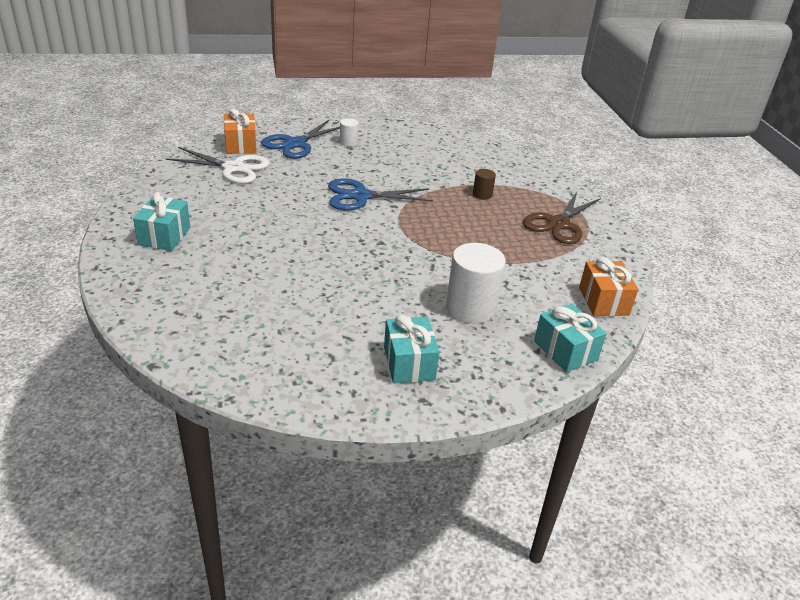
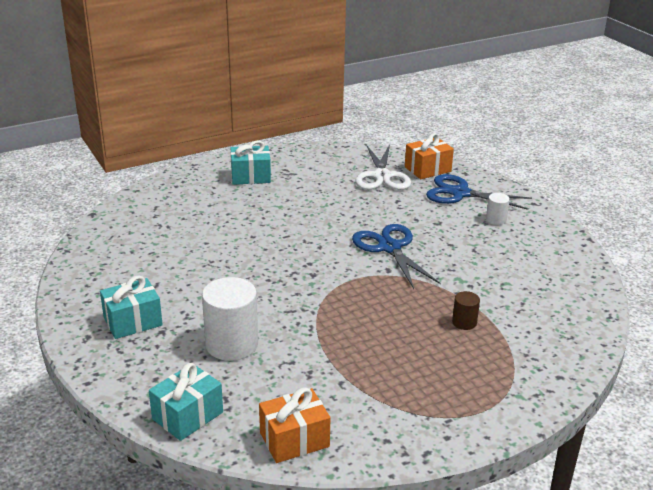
camera: 75 degrees right, 5 degrees down
brown scissors [523,192,601,244] -> none

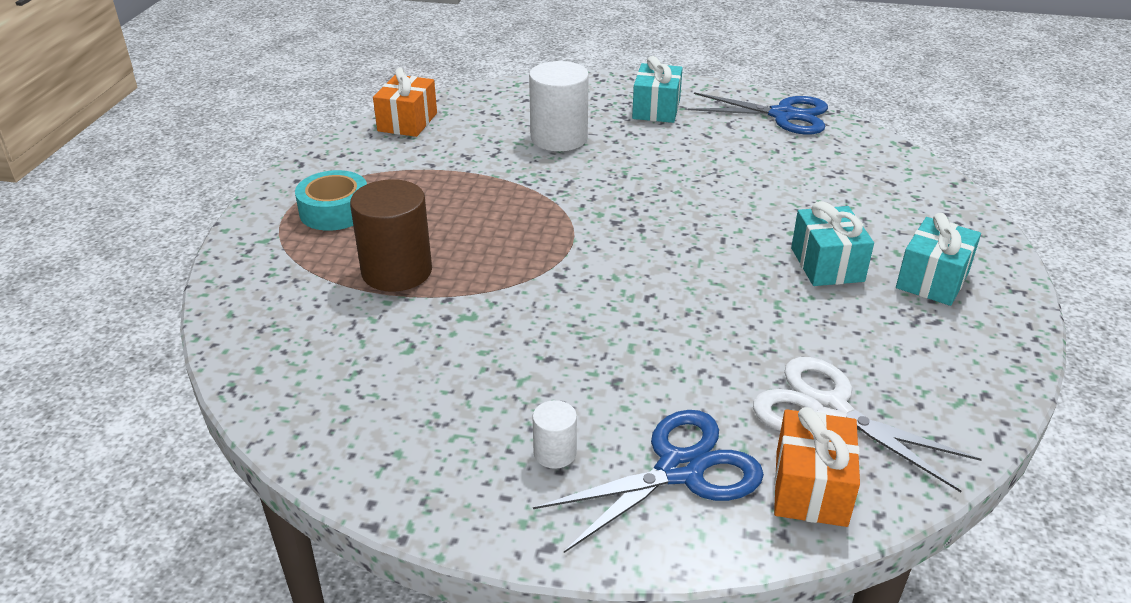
camera: 130 degrees right, 5 degrees up
turquoise gift [149,363,223,441] -> turquoise gift moved to [791,201,874,286]
blue scissors [352,224,441,289] -> blue scissors moved to [688,92,828,135]
brown cylinder [452,291,480,330] -> brown cylinder [350,179,432,292], size x2.05
none -> turquoise tape [295,170,367,231]

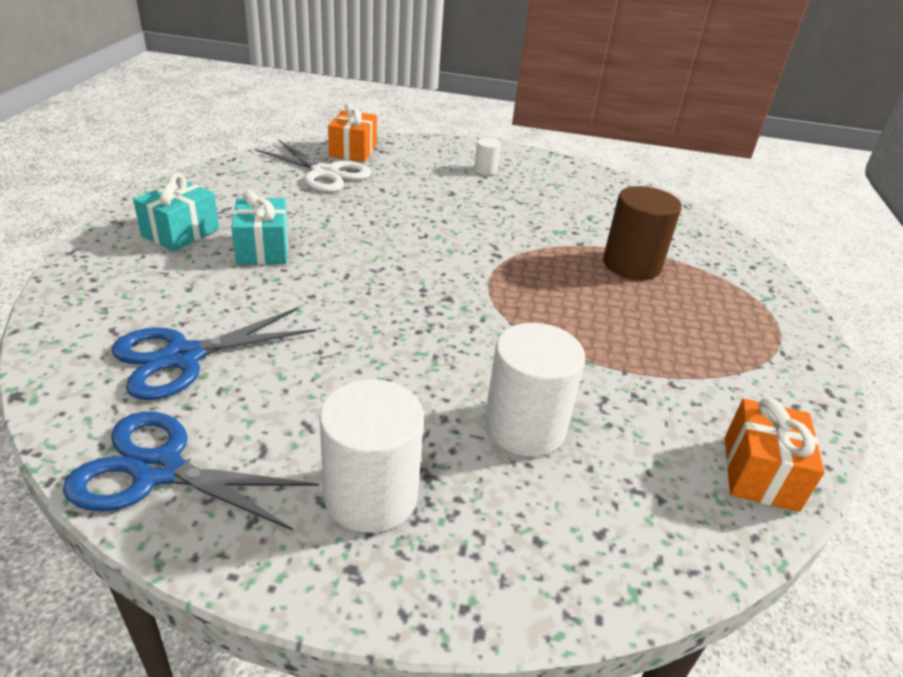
camera: 175 degrees right, 0 degrees up
turquoise tape [295,170,367,231] -> none
blue scissors [533,410,764,553] -> blue scissors moved to [111,307,316,400]
turquoise gift [632,56,683,123] -> white cylinder [319,379,424,533]

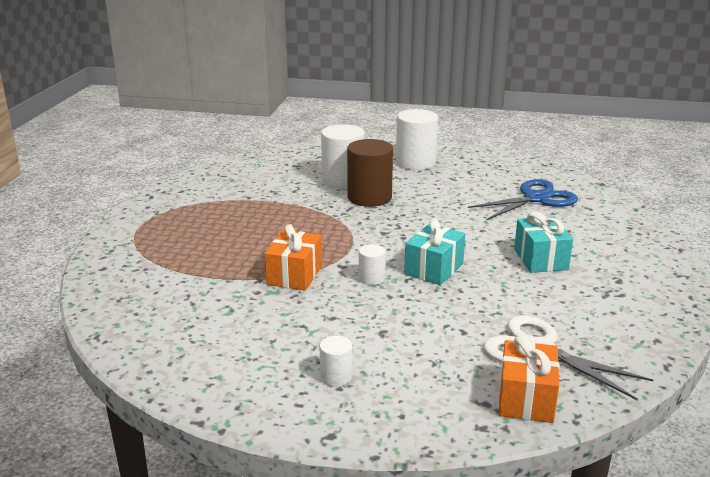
camera: 175 degrees left, 10 degrees down
blue scissors [63,411,319,530] -> none
turquoise gift [133,173,219,251] -> turquoise gift moved to [404,219,465,285]
brown cylinder [603,186,682,280] -> brown cylinder moved to [347,139,393,207]
orange gift [725,397,825,512] -> orange gift moved to [265,224,322,291]
none -> white cylinder [359,244,386,285]

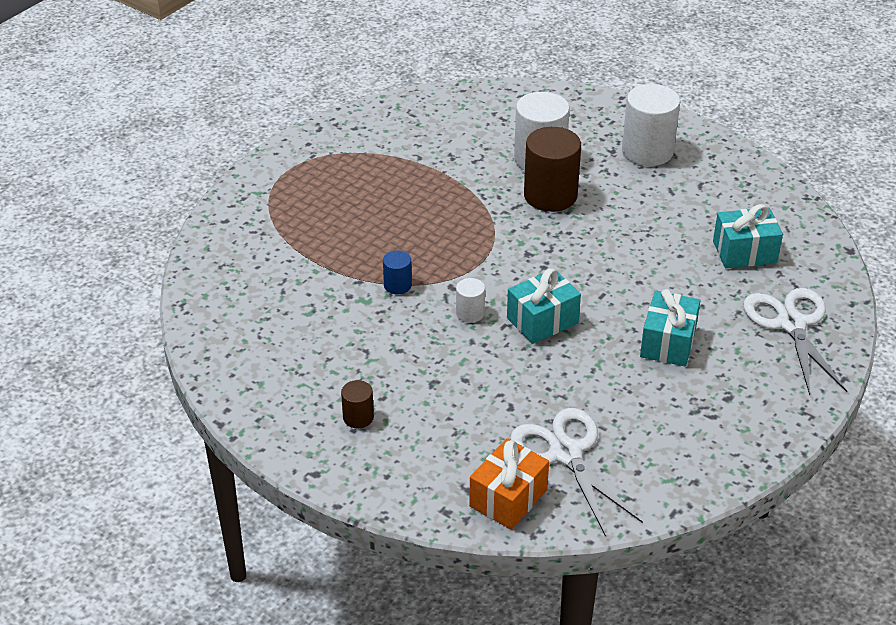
camera: 25 degrees right, 15 degrees up
orange gift [265,224,322,291] -> blue cylinder [383,250,412,295]
white cylinder [320,336,352,387] -> brown cylinder [341,380,374,428]
blue scissors [468,179,578,220] -> turquoise gift [713,204,783,268]
none -> white scissors [743,288,847,395]

